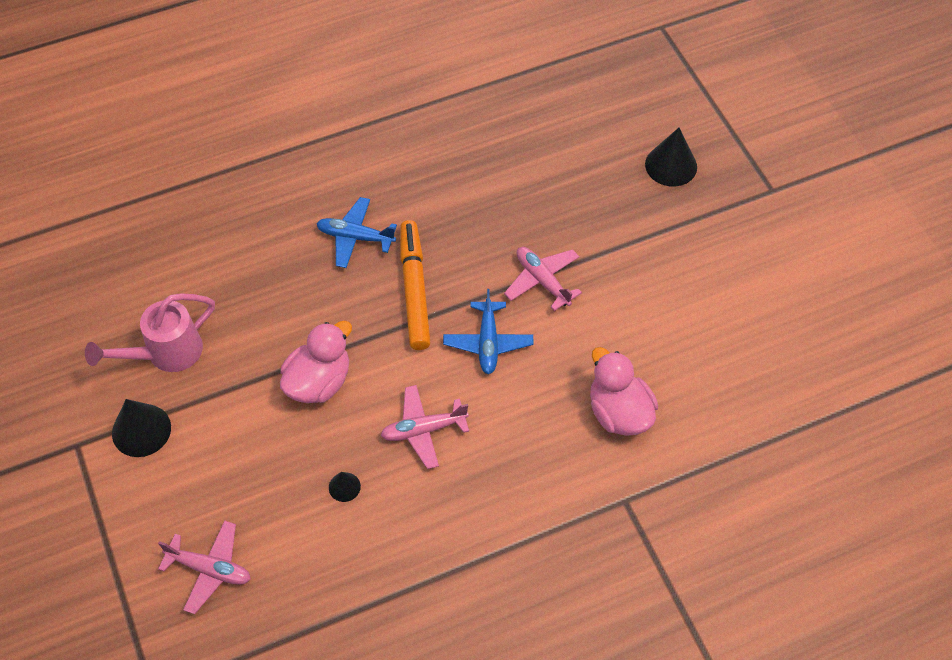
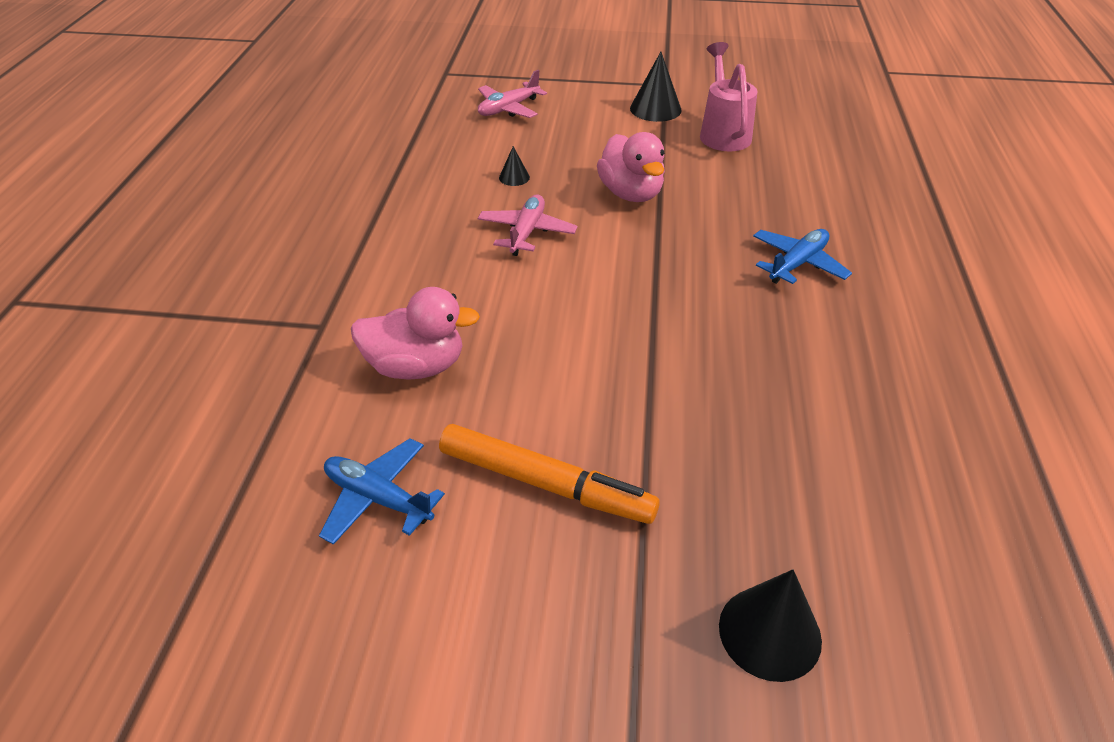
camera: 120 degrees right, 15 degrees down
orange marker [400,220,431,350] -> orange marker moved to [439,424,660,524]
blue plane [443,289,533,374] -> blue plane moved to [319,438,445,545]
pink plane [504,247,582,311] -> none

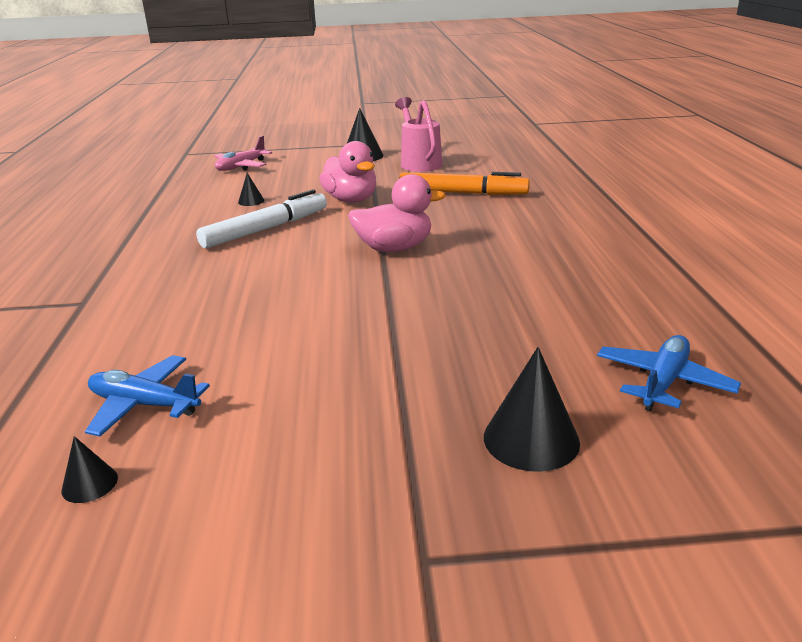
camera: 10 degrees left, 15 degrees down
pink duck [351,287,480,380] -> pink duck moved to [348,174,446,252]
orange marker [439,424,660,524] -> orange marker moved to [399,172,530,195]
pink plane [478,195,578,256] -> white marker [196,189,327,248]
blue plane [753,229,852,284] -> blue plane moved to [597,335,741,411]
none -> black cone [62,436,118,503]

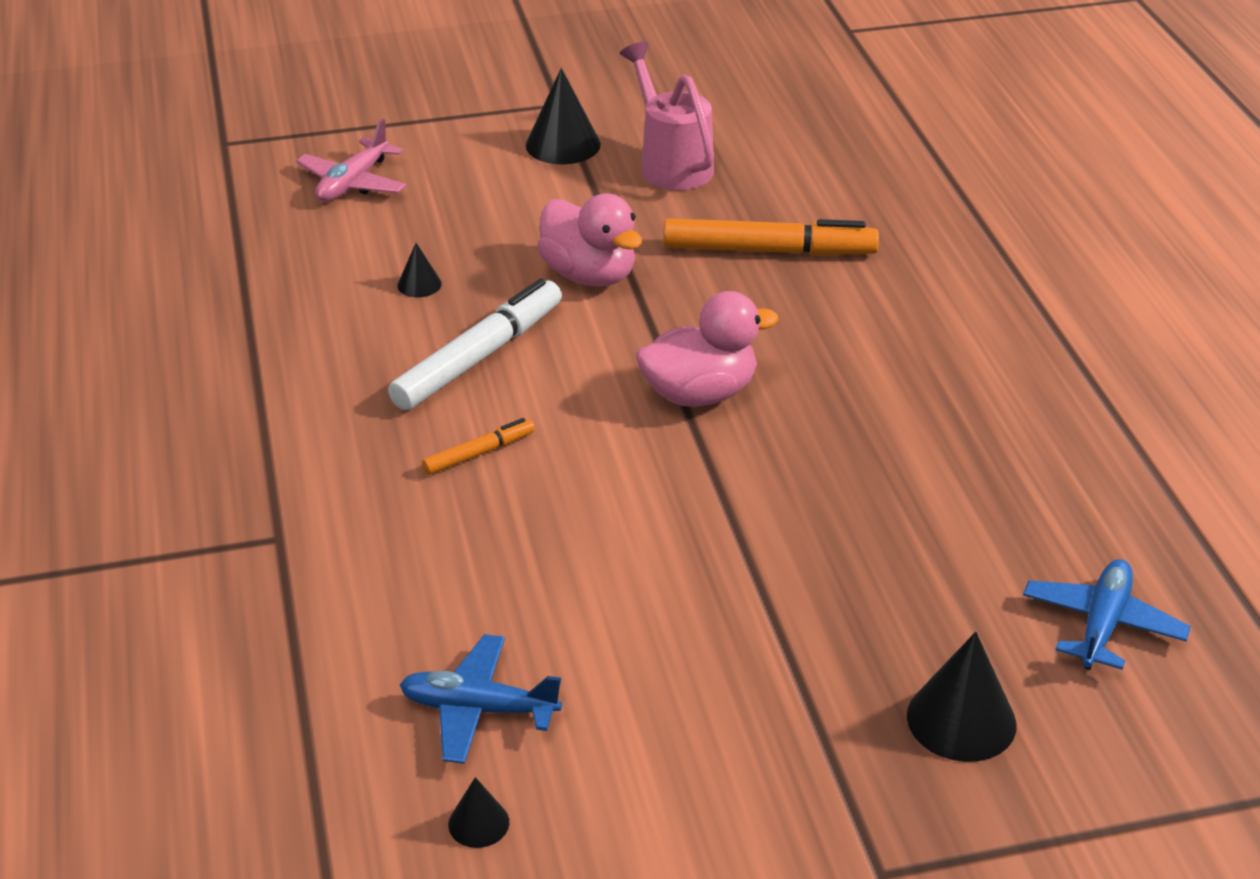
camera: 10 degrees left, 10 degrees up
none -> orange marker [422,418,535,475]

